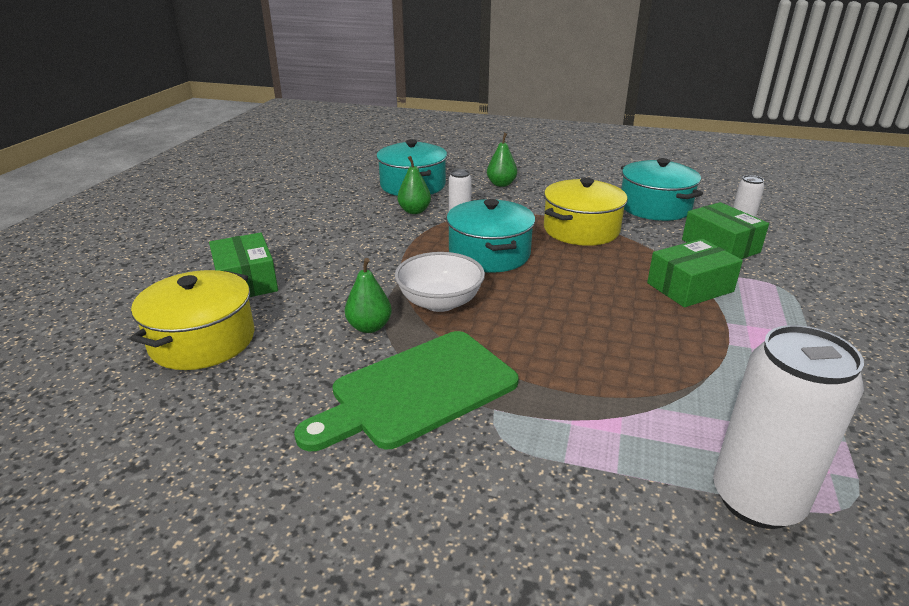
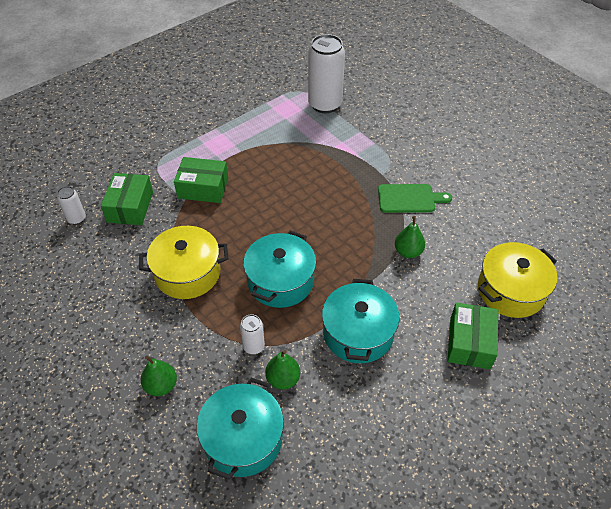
camera: 145 degrees left, 20 degrees up
green cutting board [294,331,519,451] -> green cutting board [378,184,452,213], size x0.62
white bowl [395,252,485,312] -> none
turquoise pot [621,158,703,221] -> turquoise pot moved to [322,279,400,363]

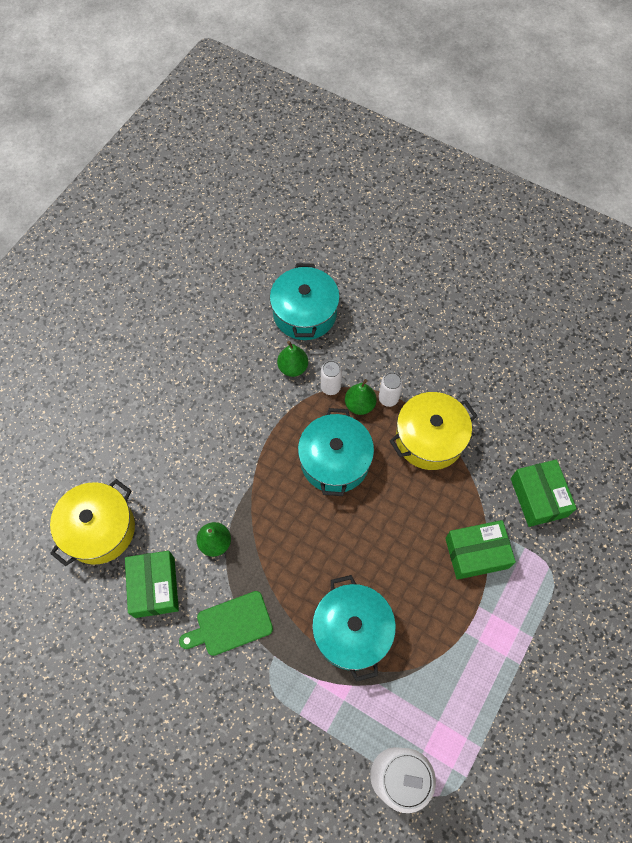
camera: 160 degrees right, 15 degrees up
white can [57,186,86,225] -> white can moved to [379,372,403,407]
green pear [141,356,177,396] -> green pear moved to [345,379,377,415]
turquoise pot [322,279,400,363] -> turquoise pot moved to [312,575,396,682]
green box [447,302,498,369] -> green box moved to [125,551,179,618]

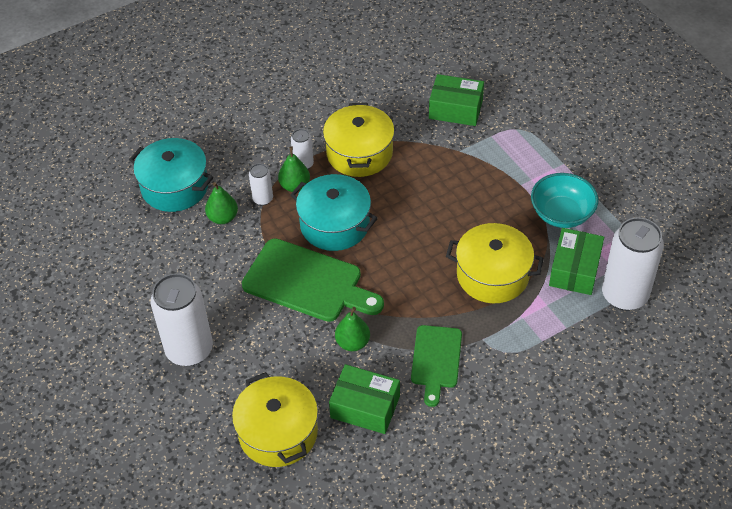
camera: 60 degrees left, 15 degrees down
turquoise pot [312,575,396,682] -> yellow pot [446,223,544,303]
green box [445,520,516,580] -> green box moved to [549,228,604,295]
none -> white can [151,273,213,366]
none -> green cutting board [242,238,384,322]
none -> turquoise bowl [531,173,598,228]

